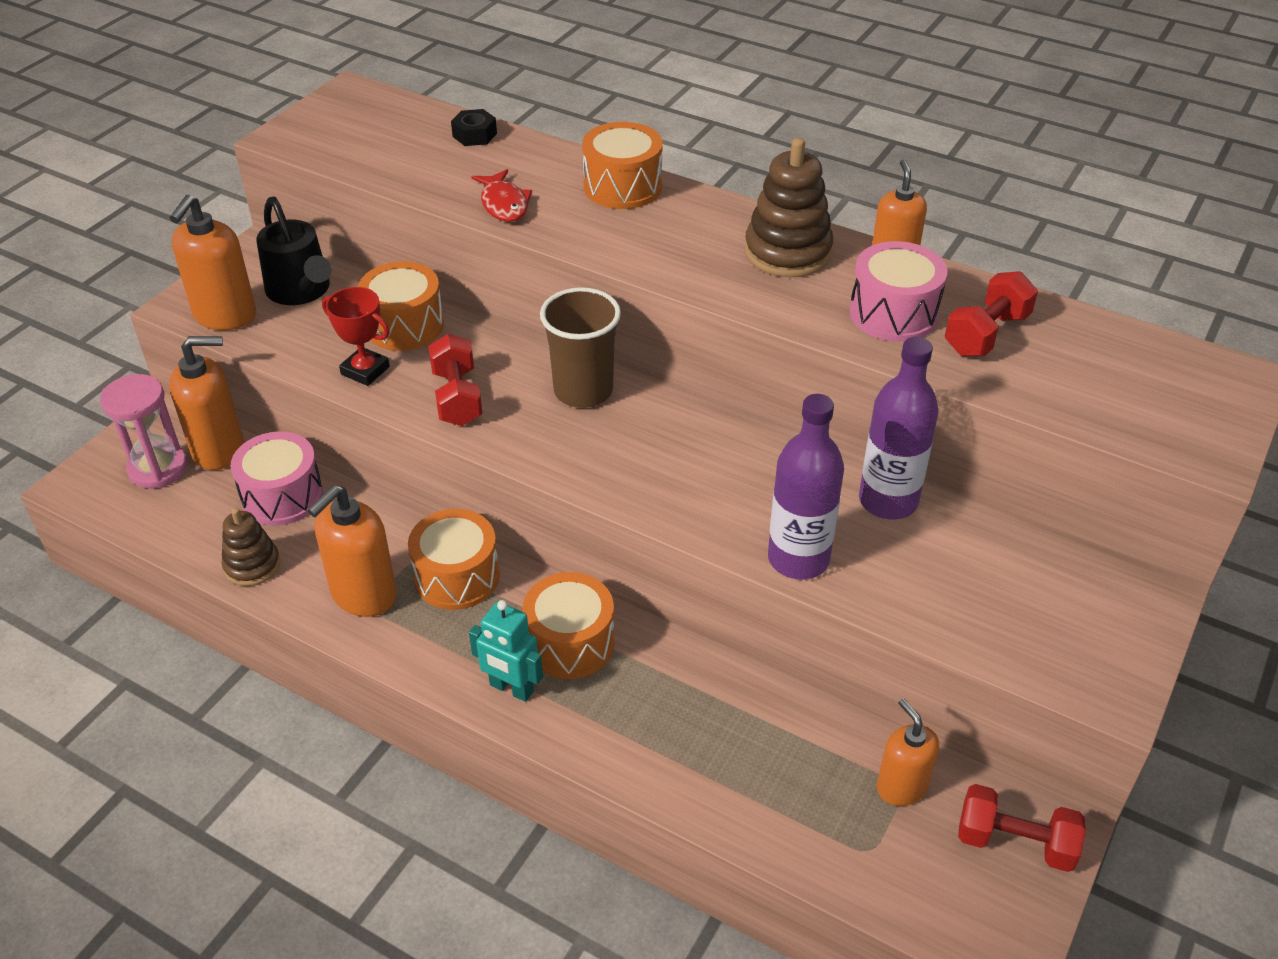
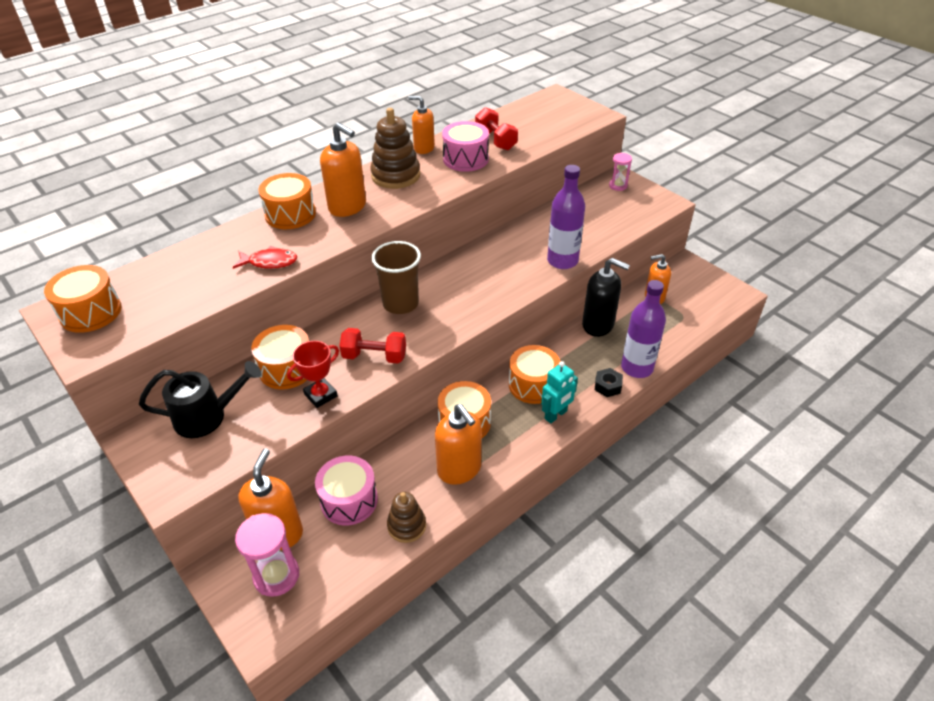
camera: 70 degrees left, 0 degrees up
orange soap dispenser [170,194,256,330] -> orange soap dispenser moved to [320,122,366,217]
black nut [451,109,497,146] -> black nut moved to [595,368,623,397]
purple bottle [859,337,939,519] -> purple bottle moved to [621,280,666,378]
red dumbbell [958,784,1086,872] -> none
none -> orange drum [44,265,122,333]
none -> black soap dispenser [582,258,630,337]
none -> pink hourglass [609,153,632,191]

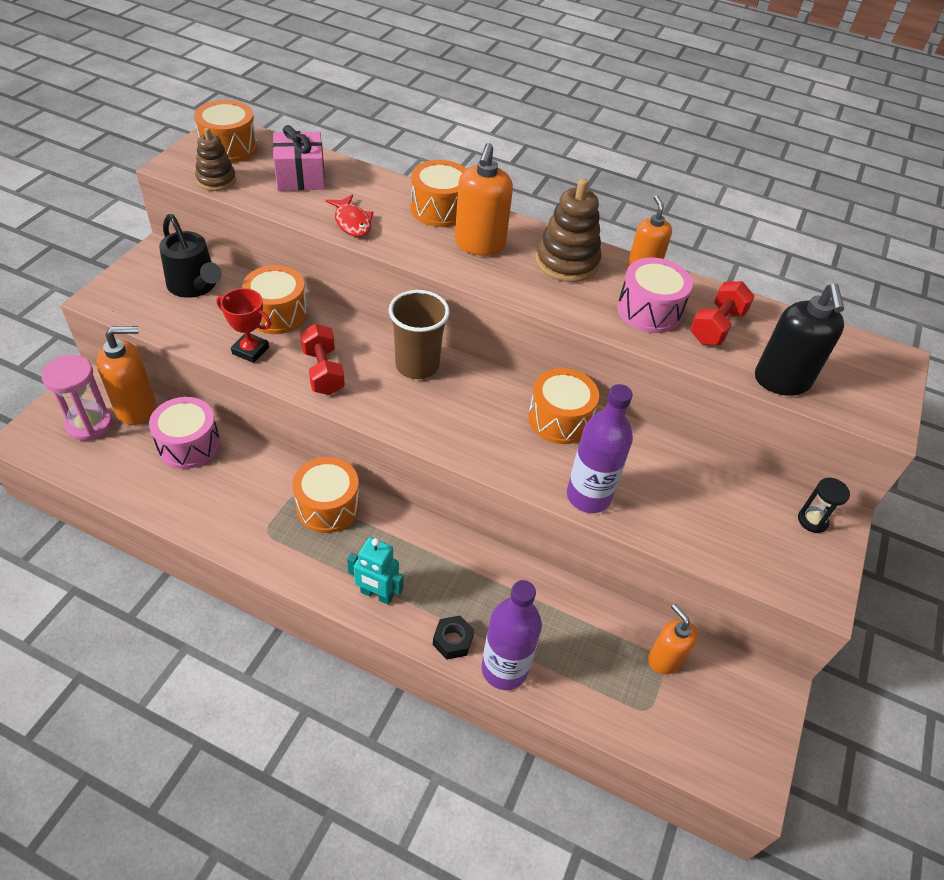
camera: 60 degrees right, 5 degrees up
brown stacking toy [387,492,426,543] -> brown stacking toy moved to [195,128,236,191]
orange soap dispenser [435,404,482,485] -> none
orange drum [509,345,561,404] -> orange drum moved to [528,368,599,444]
black soap dispenser [582,258,630,337] -> black soap dispenser moved to [755,283,844,396]
pink hourglass [609,153,632,191] -> black hourglass [798,478,850,533]
none -> pink gift [273,125,325,191]

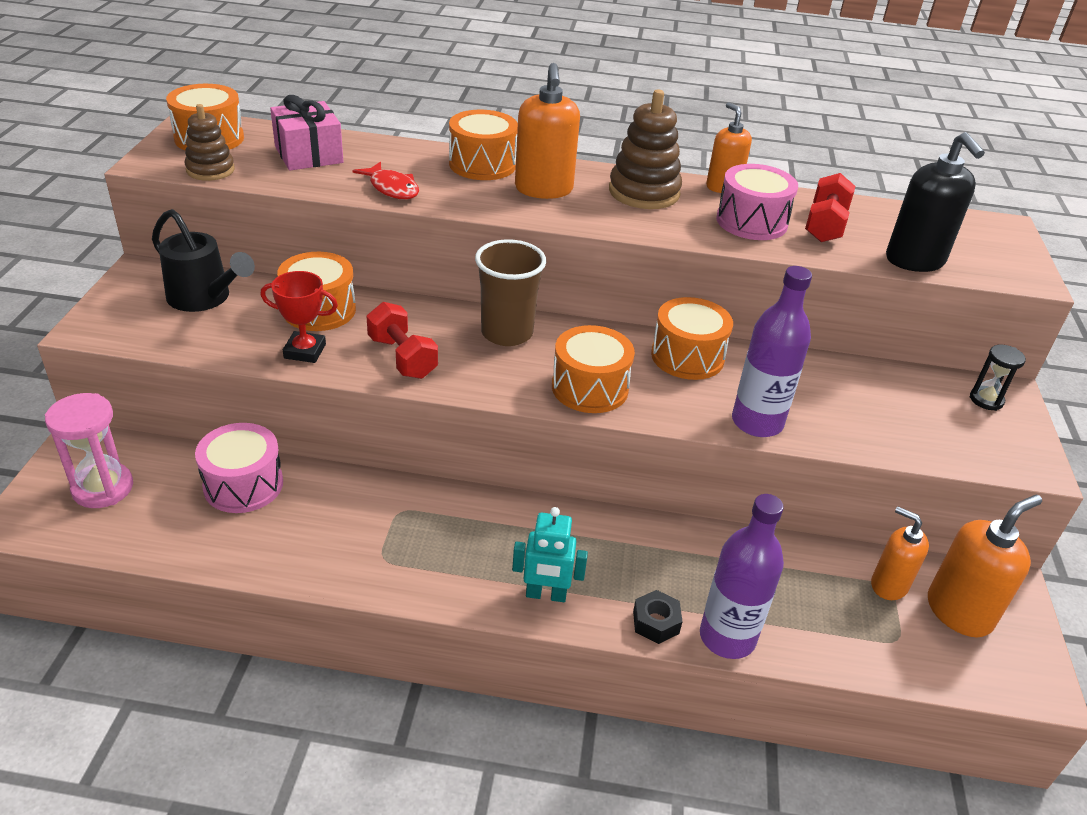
camera: 15 degrees left, 10 degrees down
orange soap dispenser [96,326,156,425] -> orange soap dispenser moved to [928,494,1042,637]
orange drum [292,457,360,533] -> orange drum moved to [552,325,635,413]

